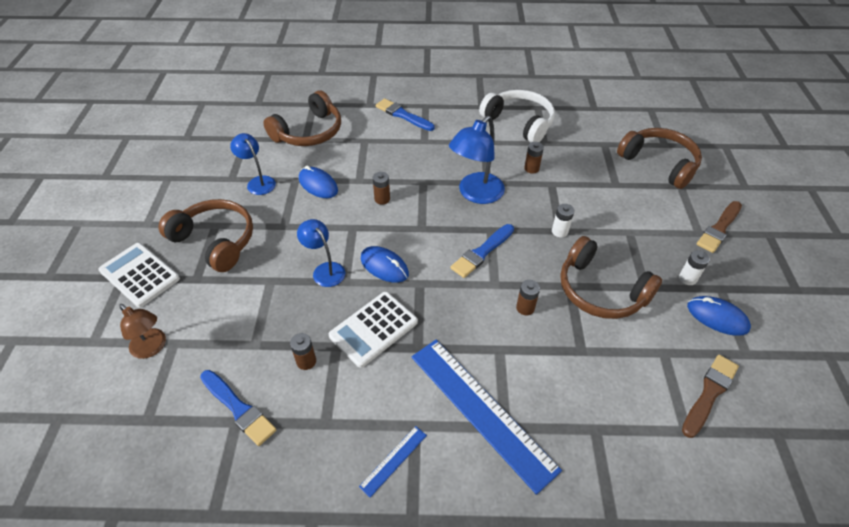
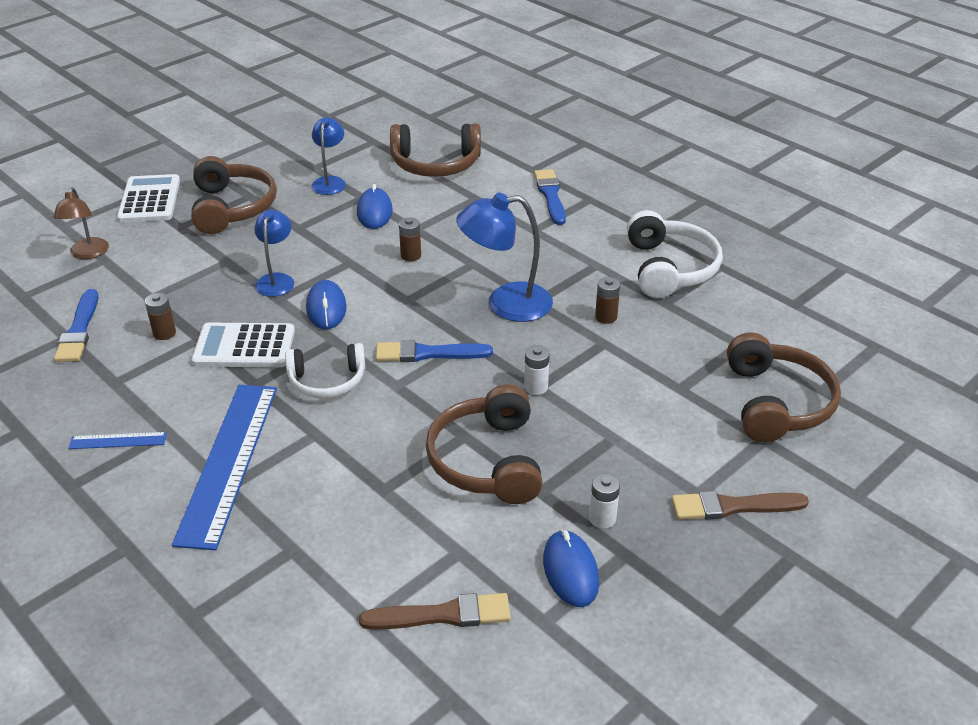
camera: 45 degrees right, 10 degrees down
brown battery [516,280,540,315] -> none
none -> white headphones [285,343,365,398]

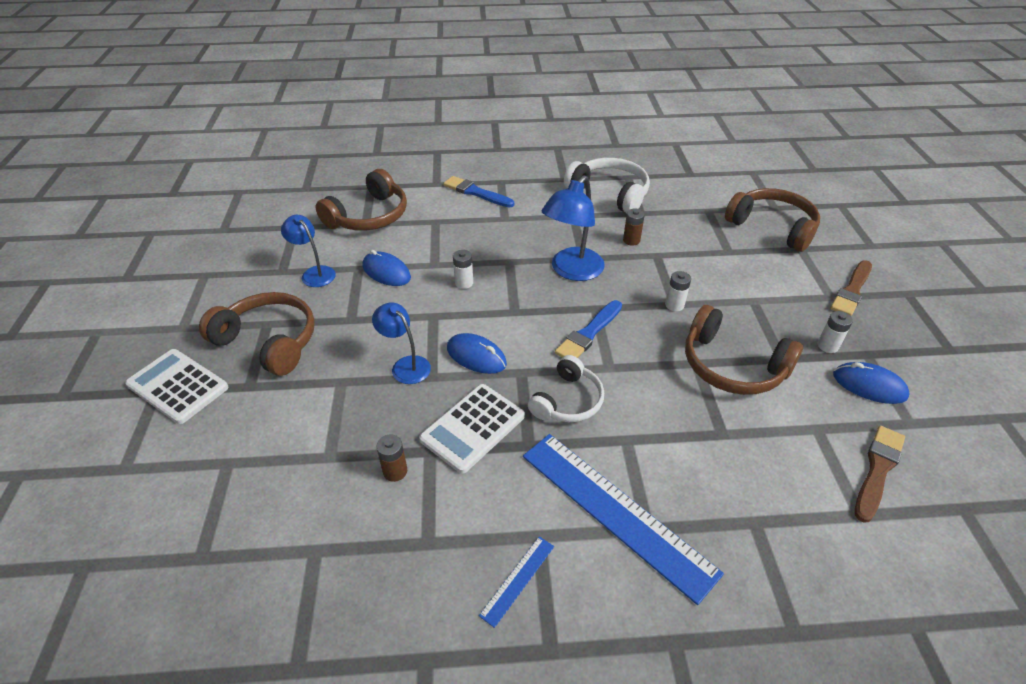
camera: 50 degrees left, 5 degrees up
brown lamp [54,187,109,259] -> none
blue brush [54,289,98,362] -> none
brown battery [399,217,421,261] -> white battery [453,250,473,289]

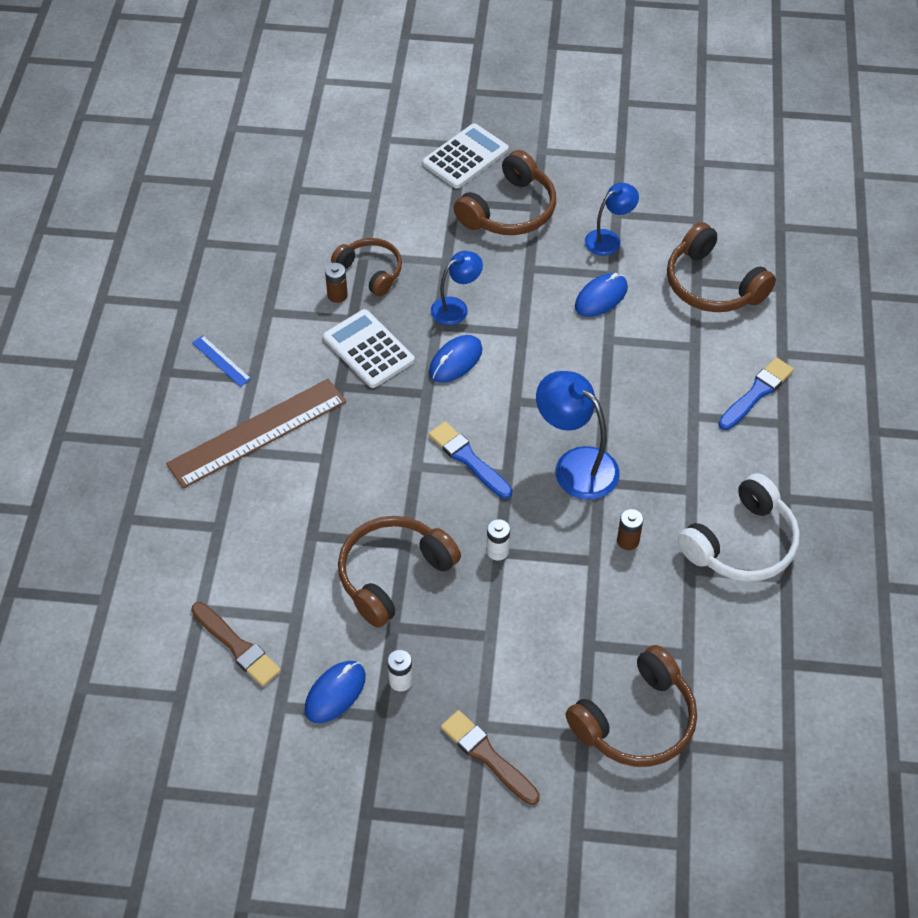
camera: 100 degrees right, 10 degrees up
white battery [453,250,473,289] -> none
blue ruler [523,434,724,605] -> brown ruler [166,379,346,488]
white headphones [528,355,604,422] -> none
none -> brown headphones [331,238,402,296]

